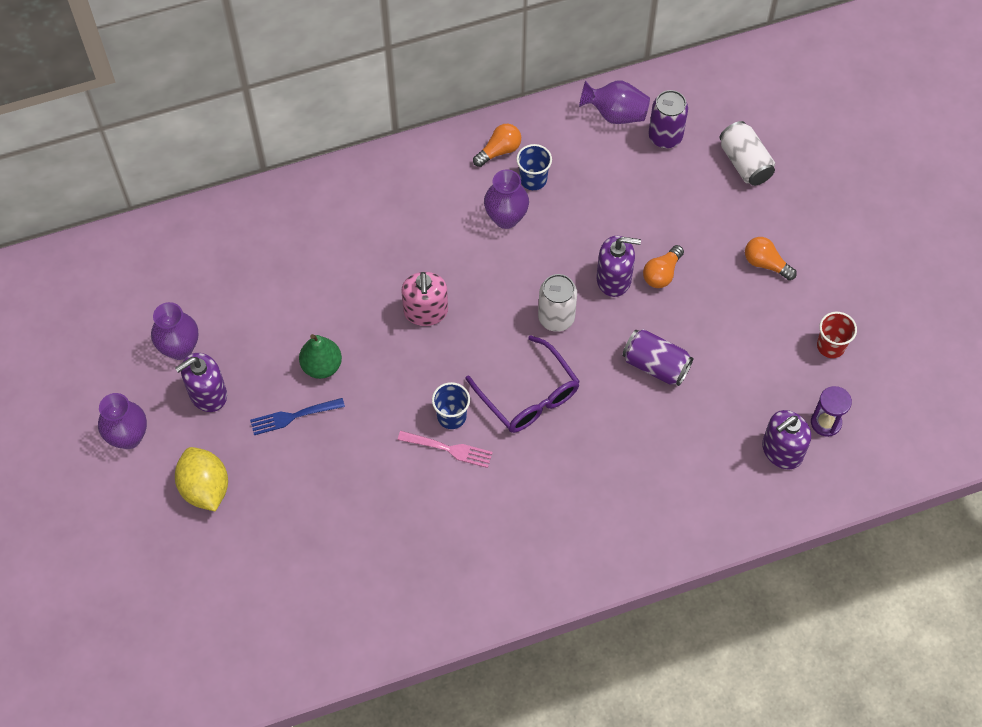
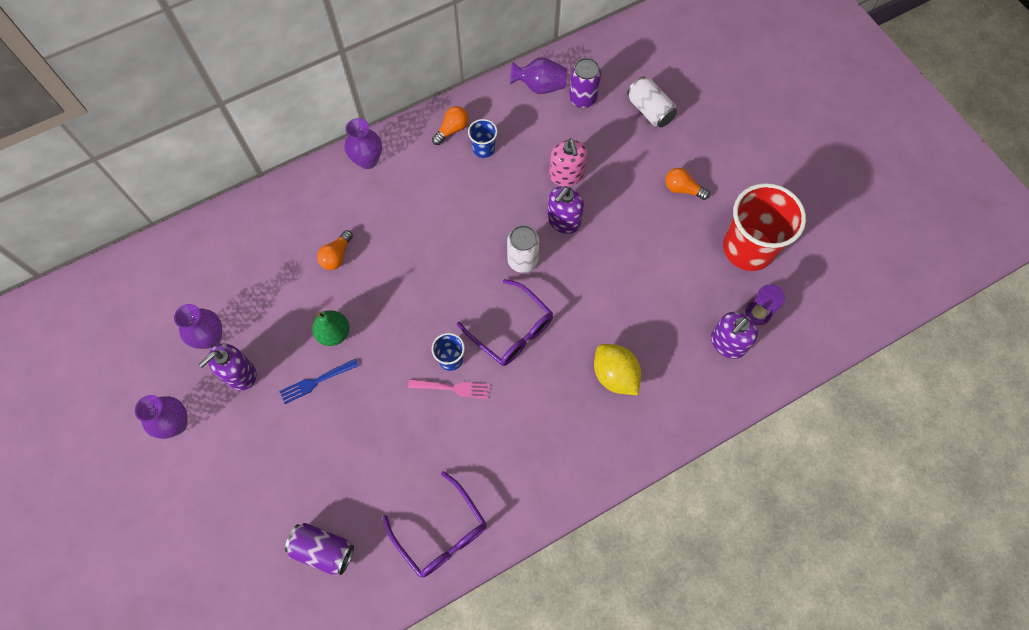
camera: 10 degrees left, 5 degrees up
yellow lemon [175,447,228,512] -> yellow lemon moved to [594,344,641,395]
pink soap dispenser [401,272,448,326] -> pink soap dispenser moved to [549,139,587,186]
purple vase [484,170,529,229] -> purple vase moved to [344,118,382,169]
purple soap dispenser [596,236,641,297] -> purple soap dispenser turned 135 degrees clockwise [547,186,584,234]
purple can [622,329,693,386] -> purple can moved to [285,523,354,575]
orange light bulb [643,245,684,288] -> orange light bulb moved to [317,230,353,270]
red cup [817,312,857,358] -> red cup [723,183,806,271], size x2.20
none -> purple glasses [383,471,487,578]

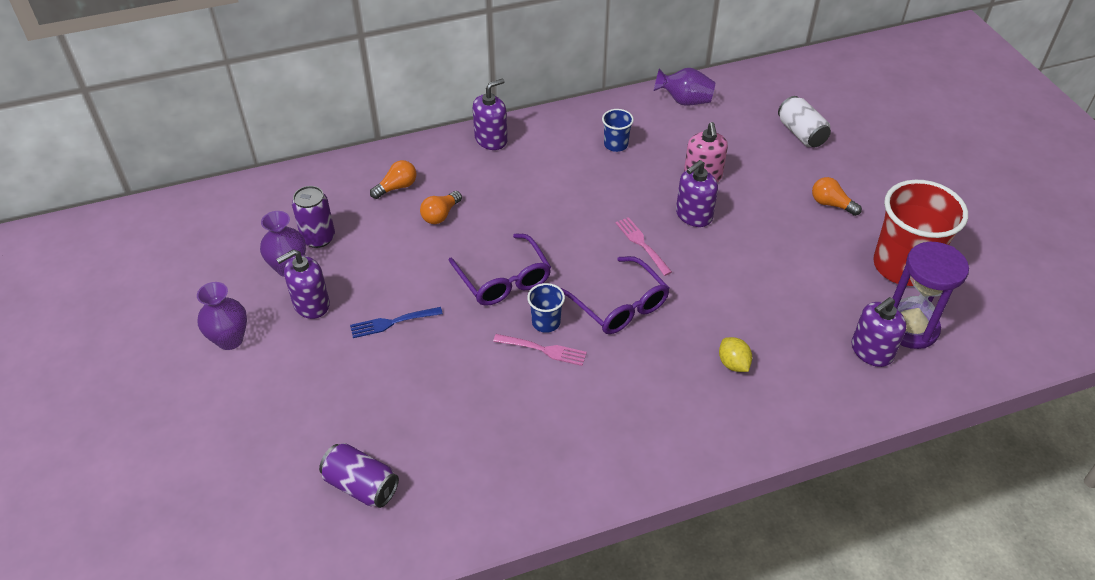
camera: 10 degrees right, 20 degrees down
green pear [312,310,350,346] -> none
purple vase [344,118,382,169] -> purple soap dispenser [473,79,508,150]
purple glasses [383,471,487,578] -> purple glasses moved to [448,233,551,306]
orange light bulb [432,106,469,145] -> orange light bulb moved to [370,160,416,199]
white can [507,225,539,273] -> pink fork [616,217,672,276]
purple can [569,58,601,108] -> purple can moved to [292,186,335,248]
yellow lemon [594,344,641,395] -> yellow lemon [719,337,752,372], size x0.61
purple hourglass [746,284,785,325] -> purple hourglass [893,242,969,349], size x1.84

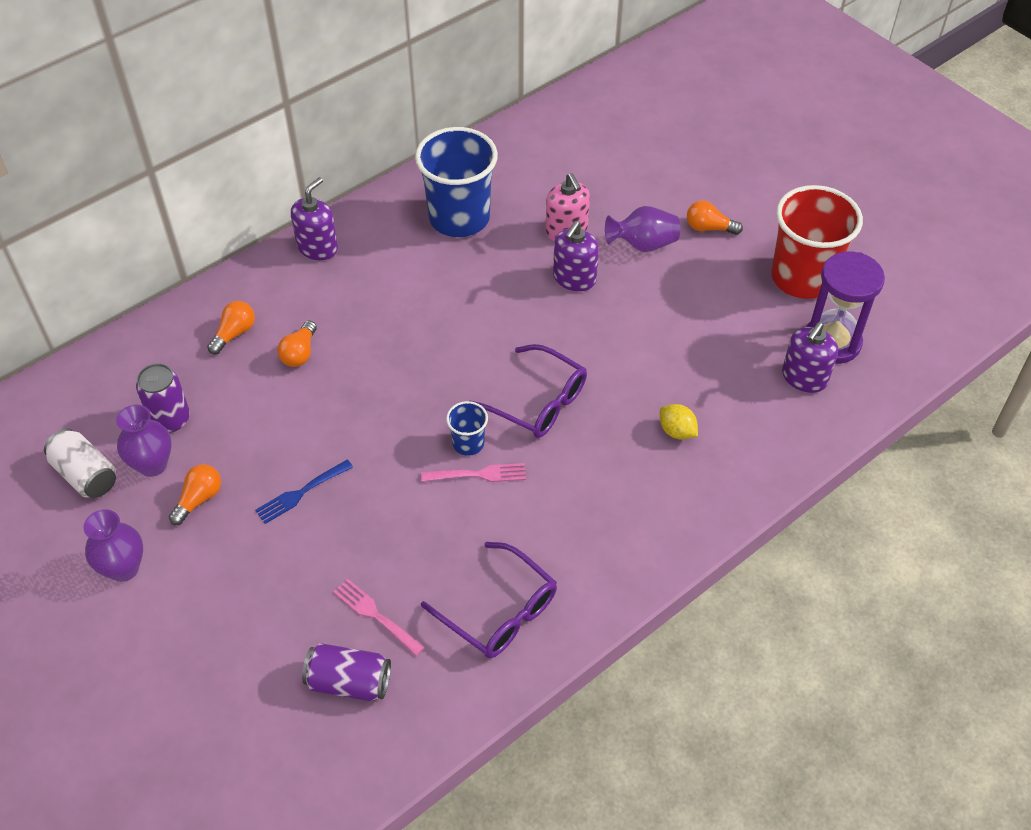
camera: 20 degrees left, 5 degrees up
purple soap dispenser [276,249,330,319] -> orange light bulb [169,464,221,525]
purple glasses [448,233,551,306] -> purple glasses moved to [421,542,557,658]
blue cup [602,109,634,152] -> blue cup [415,127,498,237], size x2.20
pink fork [616,217,672,276] -> pink fork moved to [333,579,425,656]
purple vase [654,68,715,106] -> purple vase moved to [605,206,680,252]
white can [778,96,831,147] -> white can moved to [44,429,116,498]

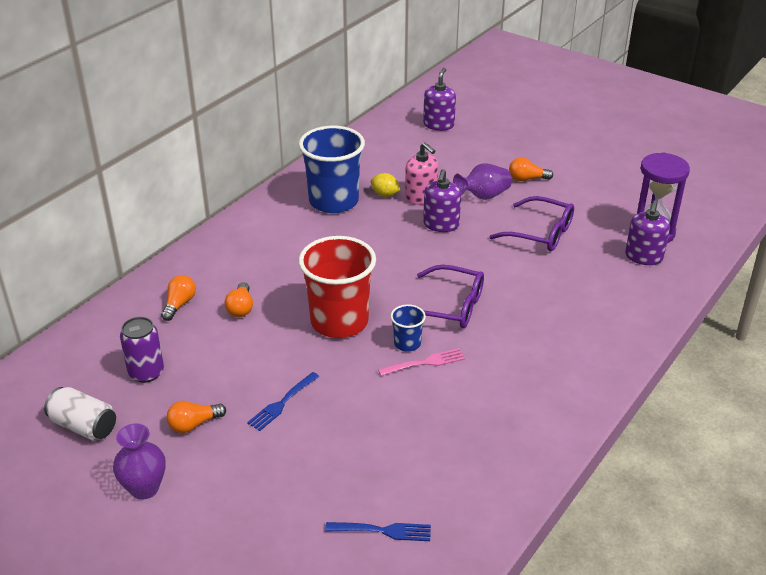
camera: 15 degrees left, 15 degrees down
purple vase [116,405,172,477] -> none
orange light bulb [169,464,221,525] -> orange light bulb turned 135 degrees counterclockwise [166,401,226,433]
purple soap dispenser [291,177,338,260] -> purple soap dispenser moved to [423,68,456,131]
purple can [302,643,391,701] -> blue fork [325,522,431,541]
pink fork [333,579,425,656] -> none
purple glasses [421,542,557,658] -> purple glasses moved to [489,196,574,252]
yellow lemon [660,404,698,439] -> yellow lemon moved to [371,173,401,197]
red cup [771,185,863,299] -> red cup moved to [299,236,376,338]

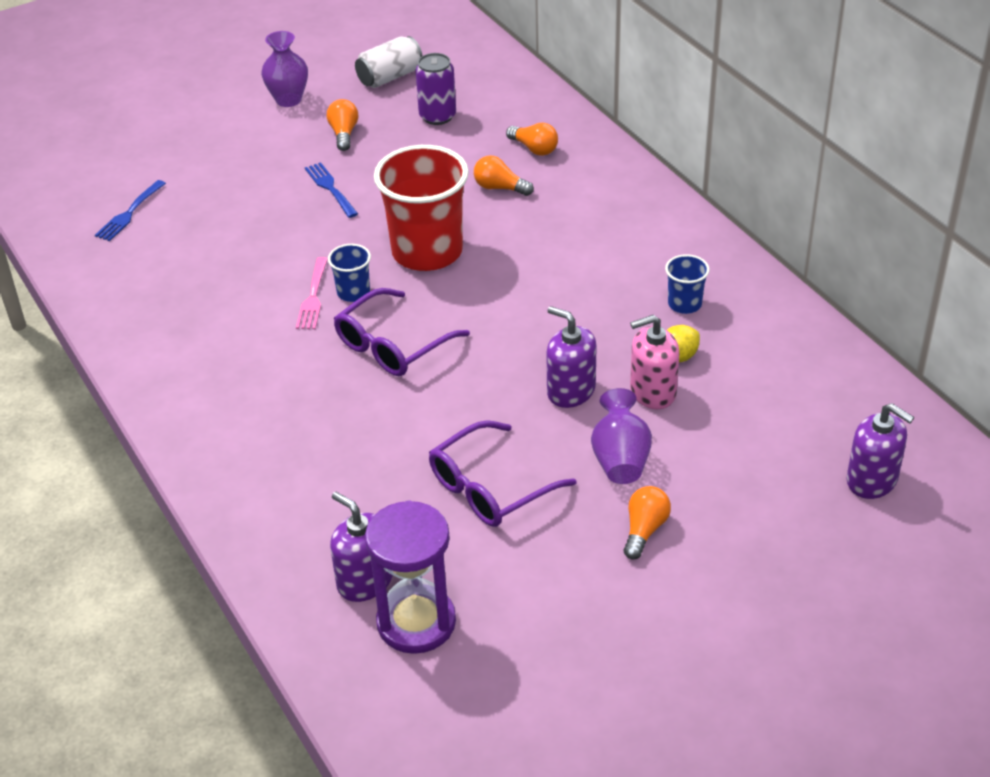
camera: 115 degrees right, 5 degrees up
blue cup [299,126,365,213] -> blue cup [665,254,710,314], size x0.45

